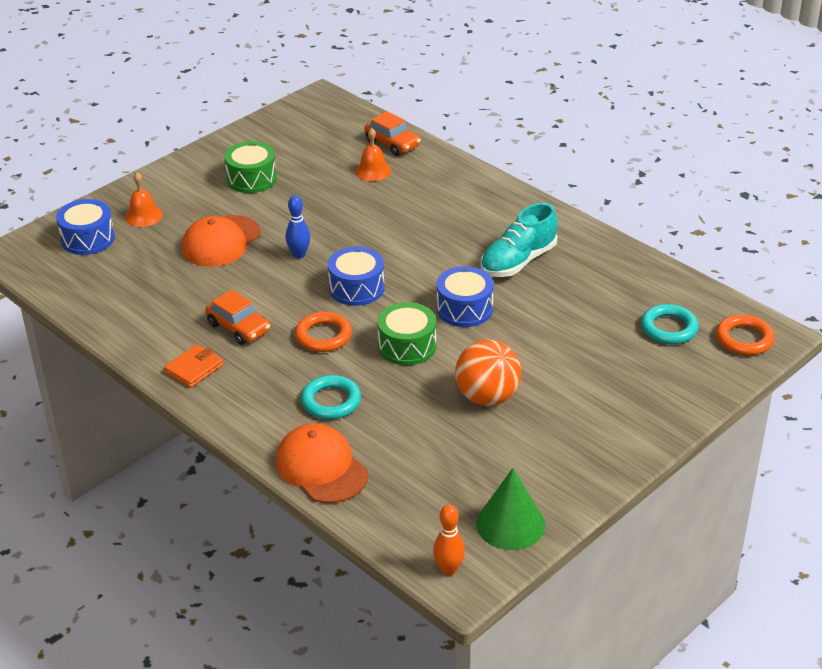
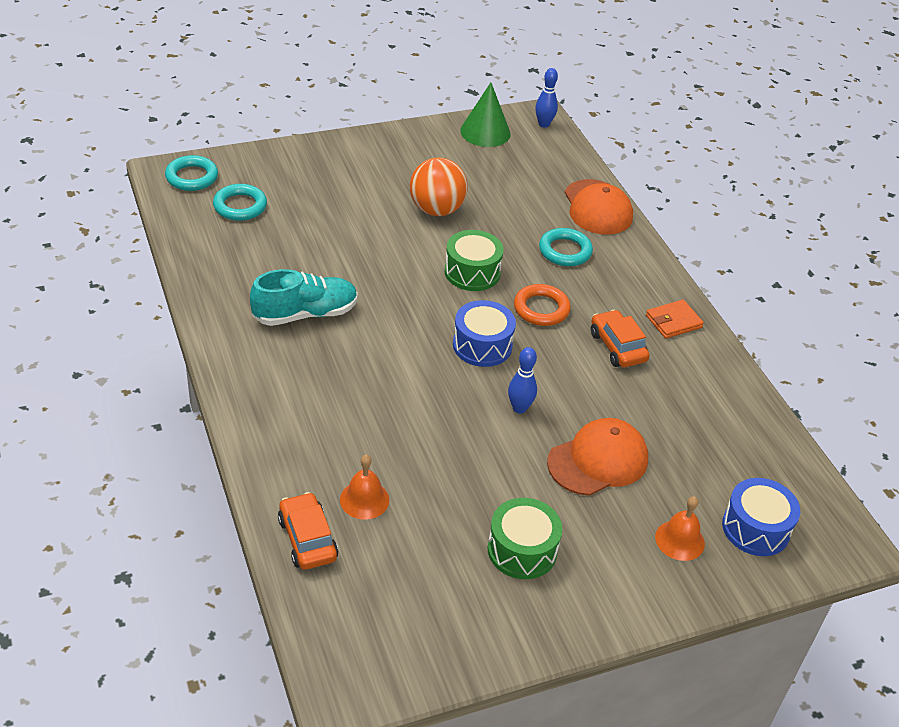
camera: 160 degrees left, 5 degrees up
orange bowling pin [433,504,465,576] -> blue bowling pin [535,68,558,128]
blue drum [436,266,494,327] -> none
orange ring [716,315,775,355] -> turquoise ring [165,155,218,191]

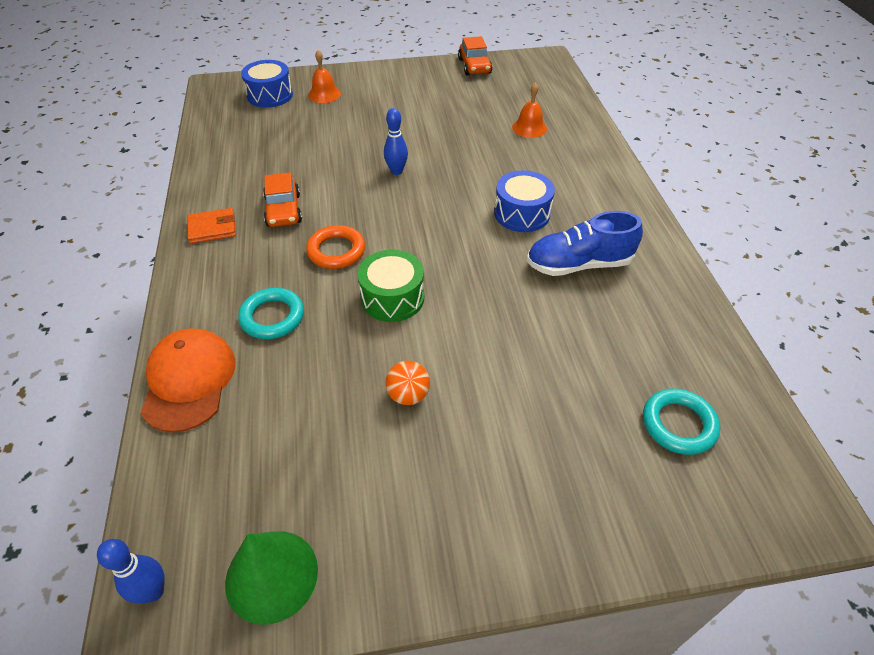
camera: 165 degrees left, 5 degrees up
turquoise ring [165,155,218,191] -> none
turquoise shoe [250,269,358,326] -> blue shoe [527,211,643,276]
orange car [278,492,338,570] -> orange car moved to [458,36,492,75]
orange ball [410,157,468,216] -> orange ball [385,360,430,405], size x0.56
blue drum [453,300,516,367] -> blue drum moved to [494,170,555,232]
green drum [487,498,562,579] -> none
orange cap [547,418,648,496] -> none

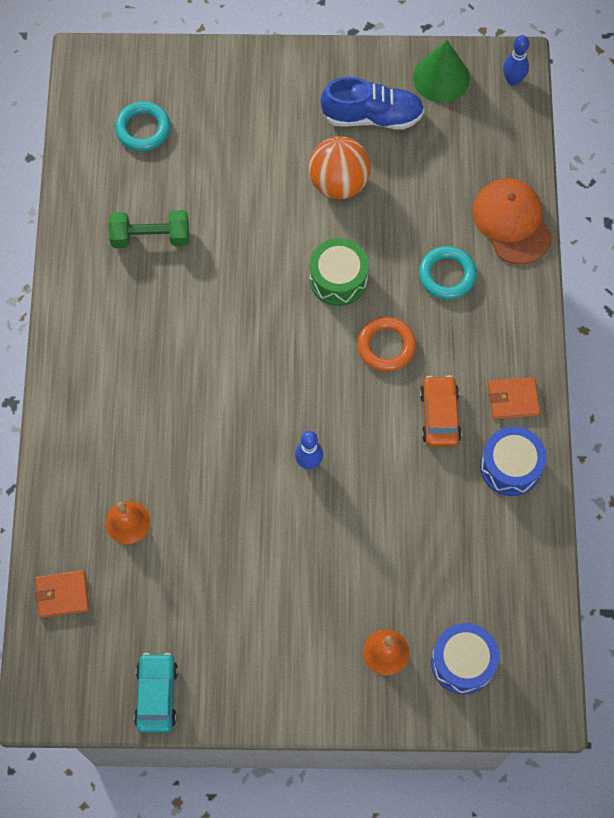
camera: 170 degrees left, 20 degrees up
orange cap [141,328,236,433] -> orange cap turned 150 degrees clockwise [473,178,552,264]
orange ball [385,360,430,405] -> orange ball [309,136,371,199], size x1.79
orange car [458,36,492,75] -> turquoise car [134,653,178,733]
blue drum [494,170,555,232] -> blue drum moved to [480,426,547,496]
blue shoe [527,211,643,276] -> blue shoe moved to [321,77,424,130]
none -> orange wallet [35,570,89,618]
none -> green dumbbell [108,210,189,248]

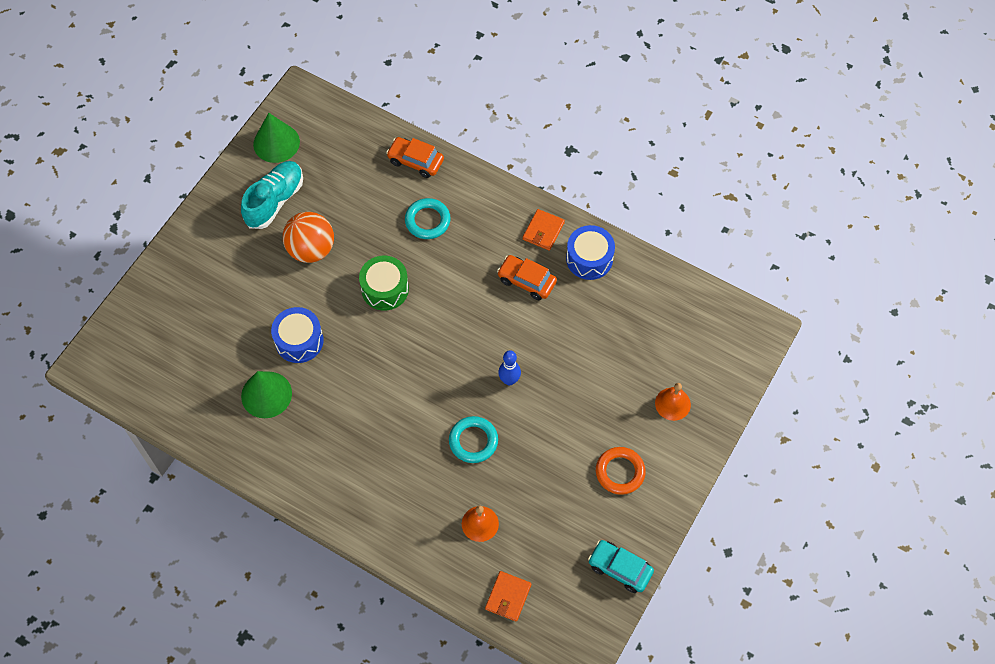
camera: 60 degrees left, 5 degrees down
green dumbbell [108,210,189,248] -> green cone [241,371,292,418]
turquoise ring [115,101,170,151] -> turquoise ring moved to [449,416,498,463]
blue shoe [321,77,424,130] -> turquoise shoe [241,161,303,229]
orange ring [357,317,416,372] -> orange ring moved to [596,447,646,495]
blue drum [431,623,500,694] -> blue drum moved to [271,307,324,363]
orange cap [473,178,552,264] -> orange car [386,137,444,178]
blue bowling pin [503,35,529,86] -> none

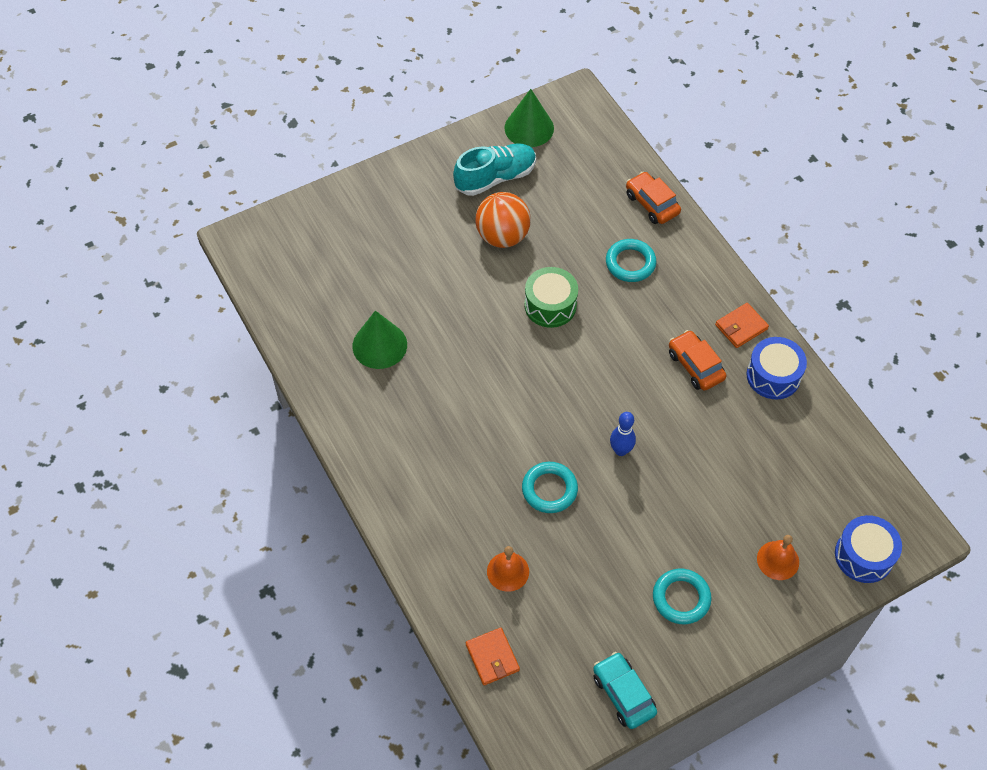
camera: 30 degrees right, 5 degrees down
blue drum [271,307,324,363] -> blue drum moved to [835,515,902,583]
orange wallet [485,571,531,622] -> orange wallet turned 75 degrees counterclockwise [466,628,520,685]
orange ring [596,447,646,495] -> turquoise ring [653,569,712,624]

